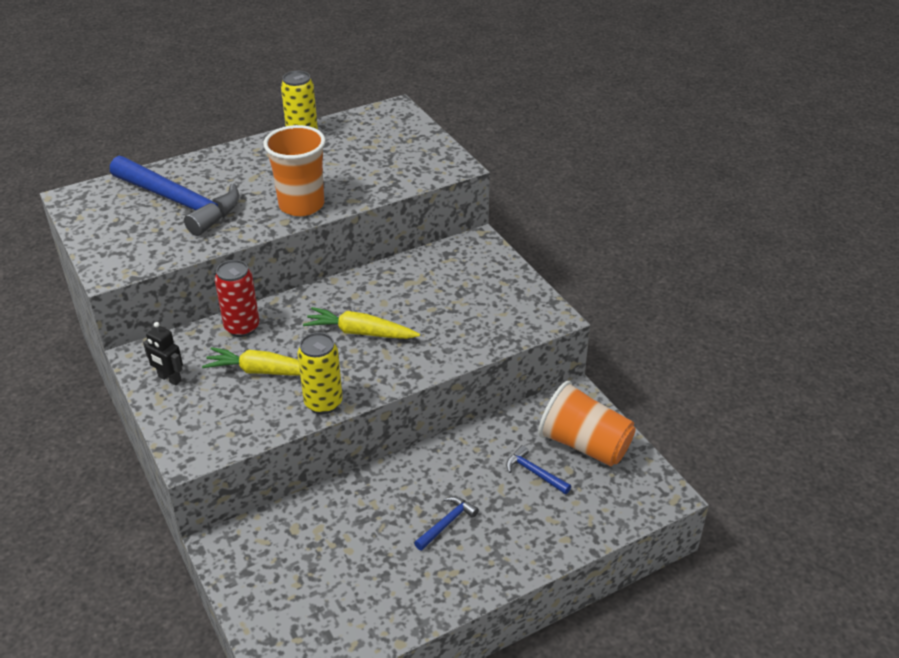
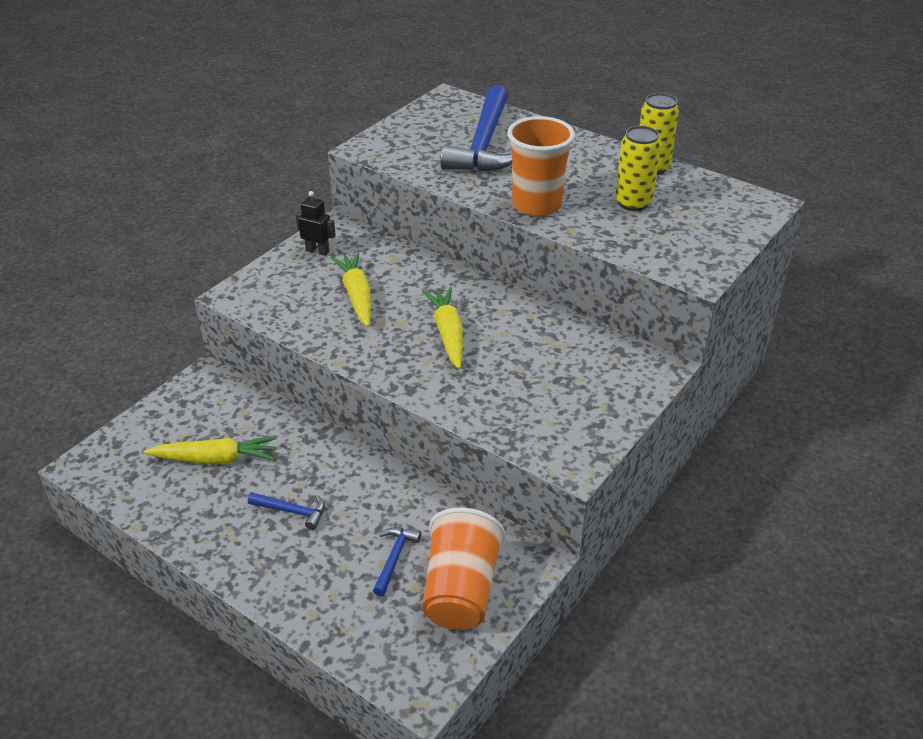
camera: 65 degrees right, 0 degrees up
black robot [143,322,183,386] -> black robot turned 105 degrees clockwise [296,191,336,256]
red can [215,260,260,337] -> none
yellow can [298,332,343,414] -> yellow can moved to [615,126,661,211]
none -> yellow carrot [143,436,277,464]

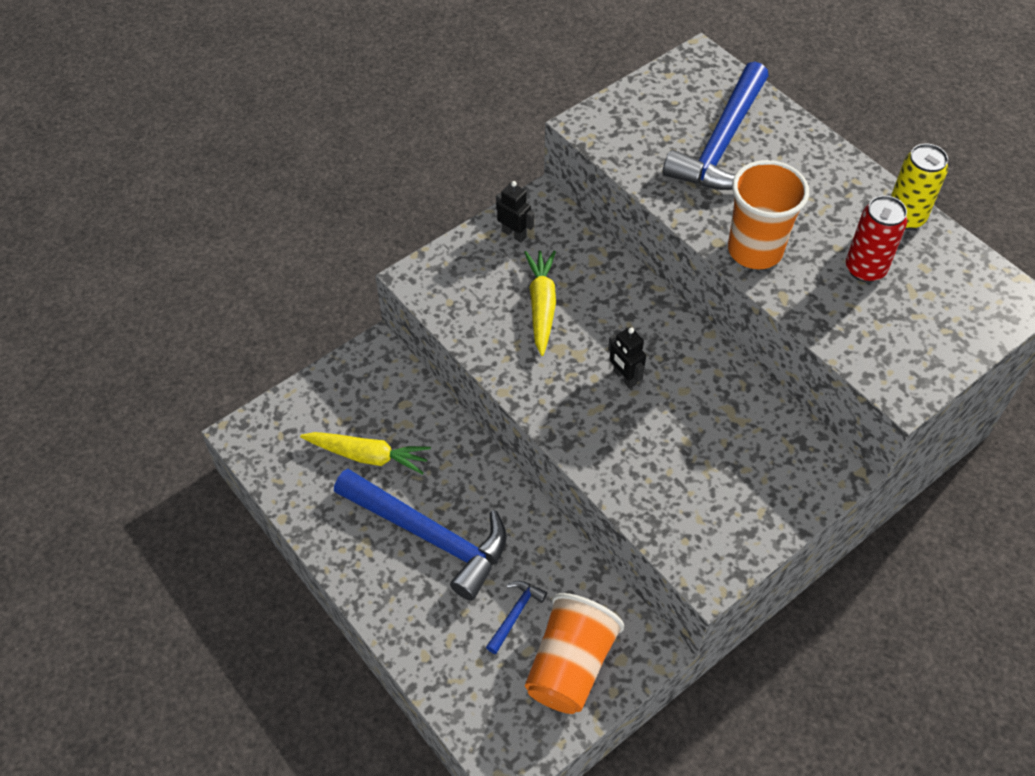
camera: 15 degrees right, 15 degrees up
blue hammer [248,492,325,530] -> blue hammer [334,469,507,601], size x2.37
yellow carrot [422,287,463,369] -> black robot [608,327,646,389]
yellow can [615,126,661,211] -> red can [846,195,907,282]

